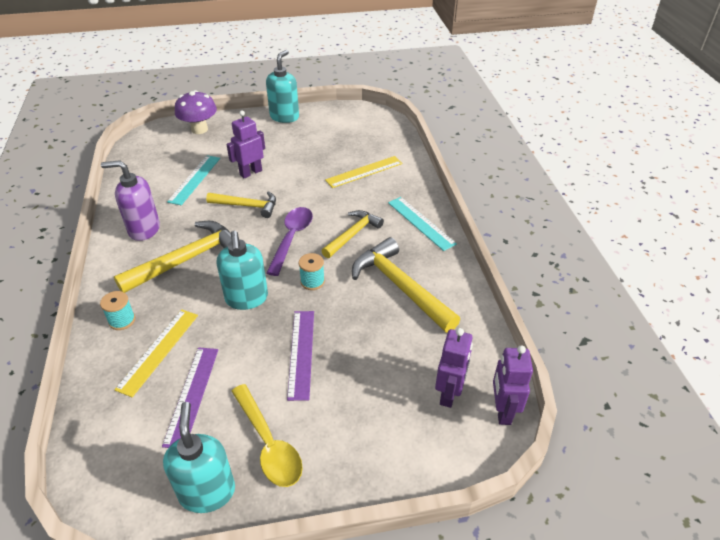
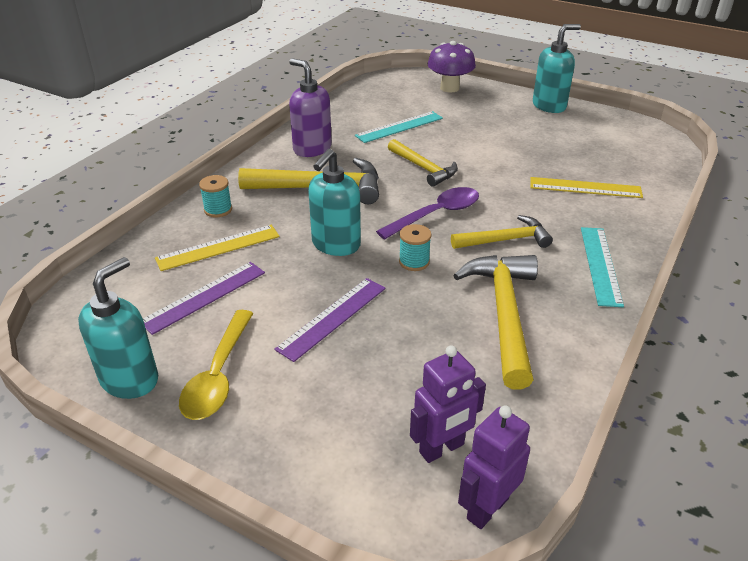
camera: 40 degrees right, 5 degrees down
purple robot [226,110,265,179] -> none

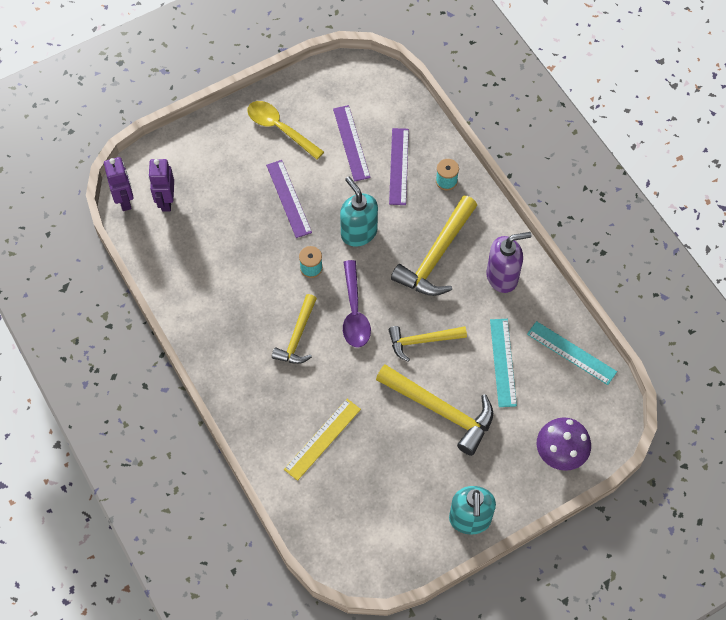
camera: 120 degrees right, 25 degrees up
turquoise soap dispenser [78,257,158,399] -> none
yellow ruler [155,225,280,271] -> purple ruler [389,128,409,205]
yellow hammer [453,255,538,390] -> yellow hammer moved to [376,364,493,456]
turquoise ruler [581,227,624,307] -> turquoise ruler moved to [527,321,617,385]

